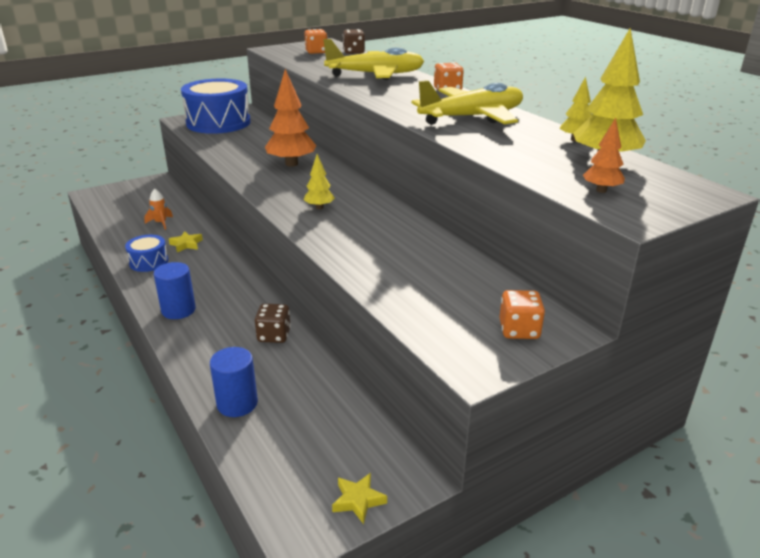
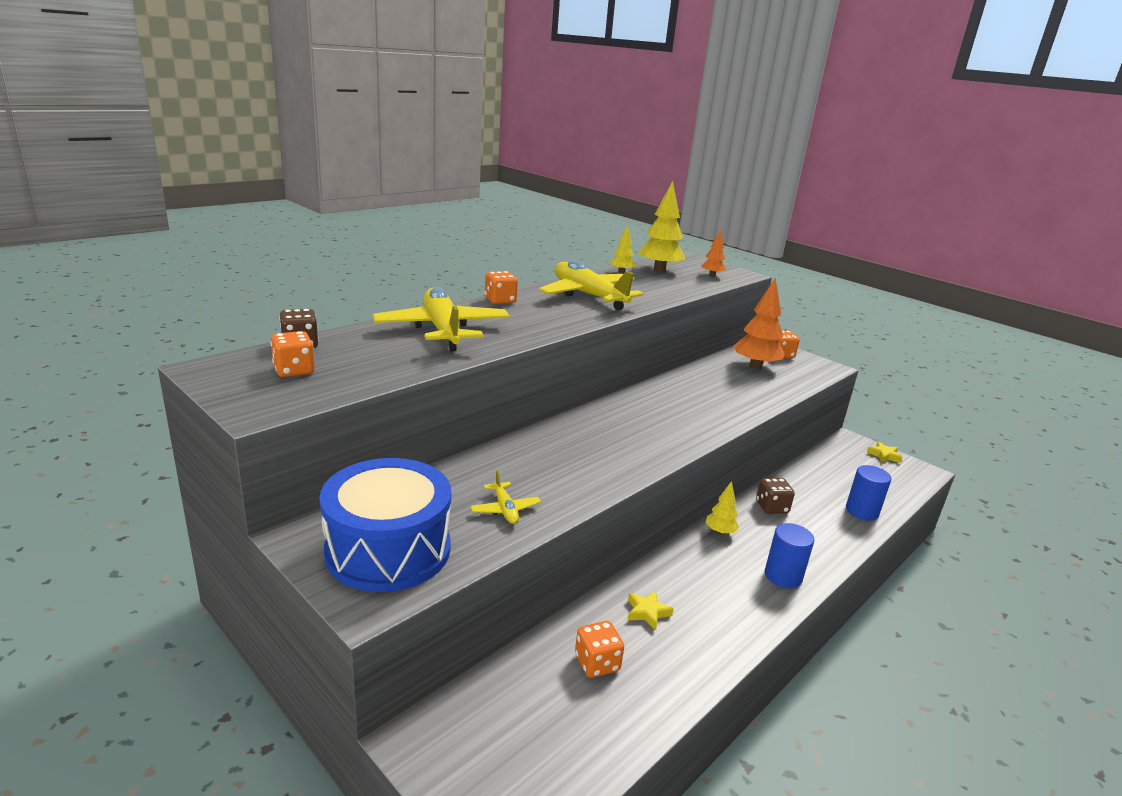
camera: 105 degrees left, 5 degrees down
blue drum [125,235,168,272] -> none
orange rocket [144,189,173,230] -> orange dice [575,621,624,678]
orange tree [265,69,316,167] -> orange tree moved to [734,277,785,369]
yellow tree [304,154,335,209] -> yellow tree moved to [706,481,739,535]
none -> yellow plane [470,470,541,524]

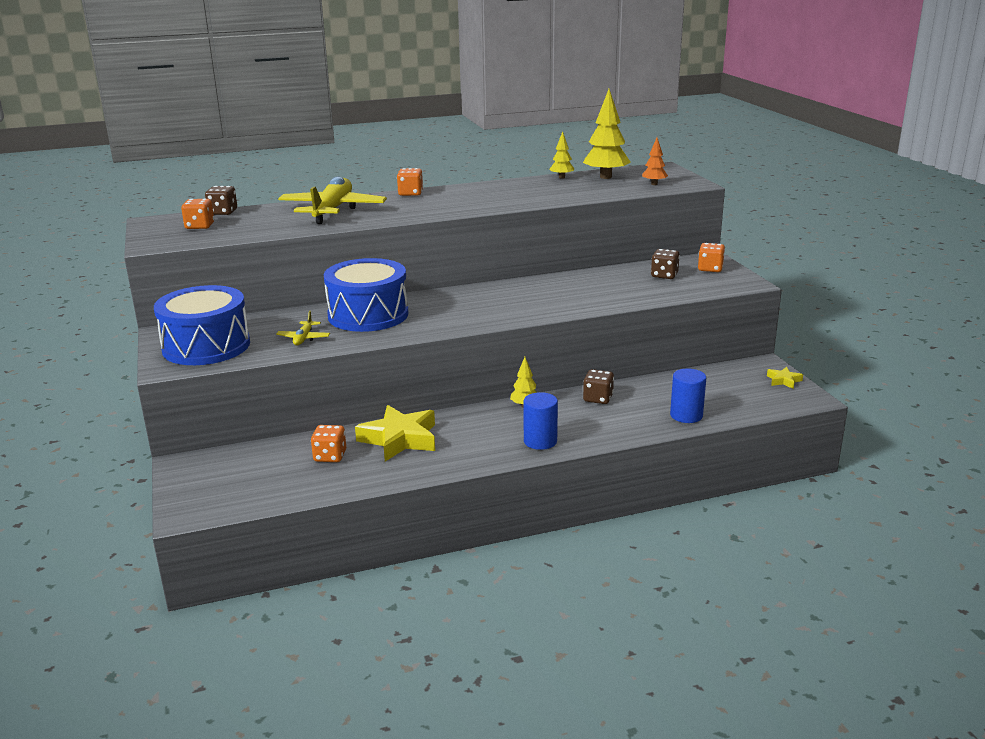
camera: 30 degrees right, 0 degrees up
yellow plane [539,260,644,310] -> none
yellow star [628,591,674,631] -> yellow star [355,405,435,462], size x2.16
orange tree [734,277,785,369] -> brown dice [651,249,680,279]
none -> blue drum [324,258,409,332]

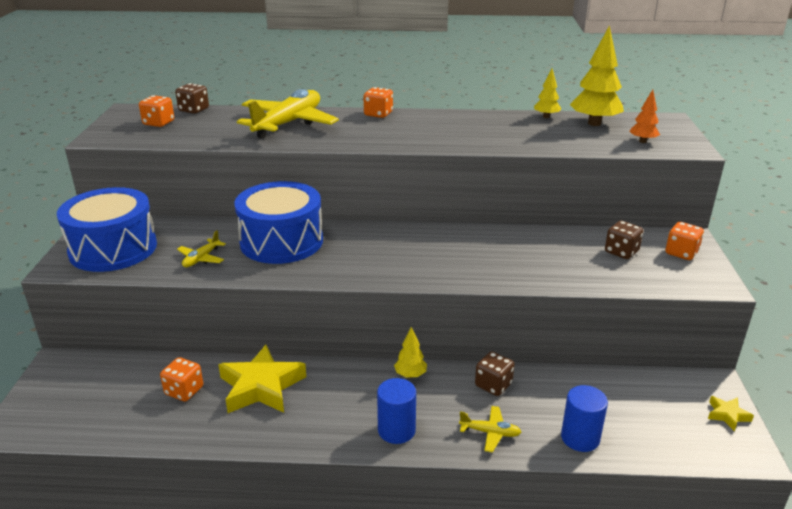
camera: 20 degrees right, 5 degrees up
none -> yellow plane [459,406,521,453]

